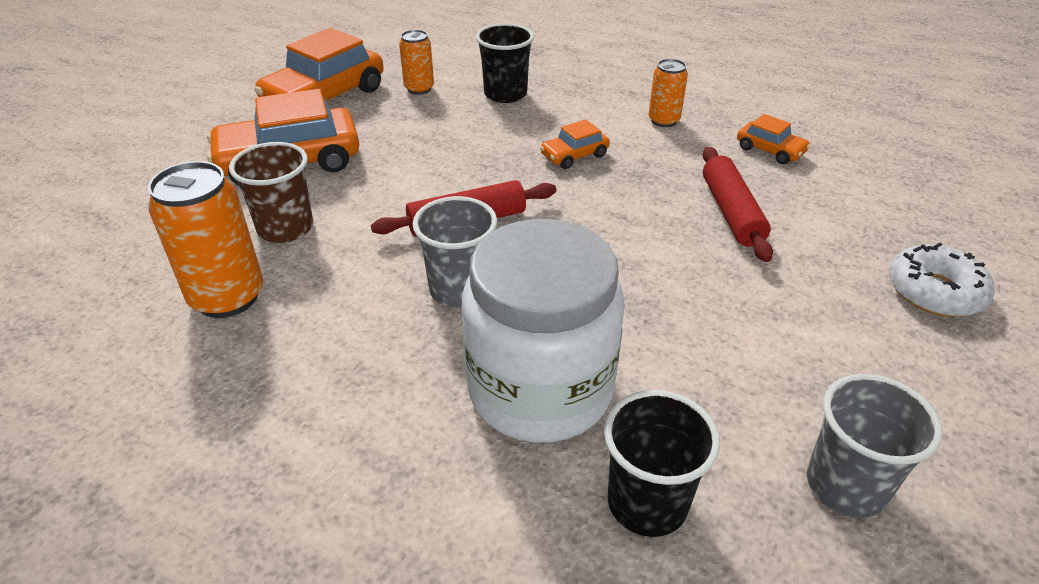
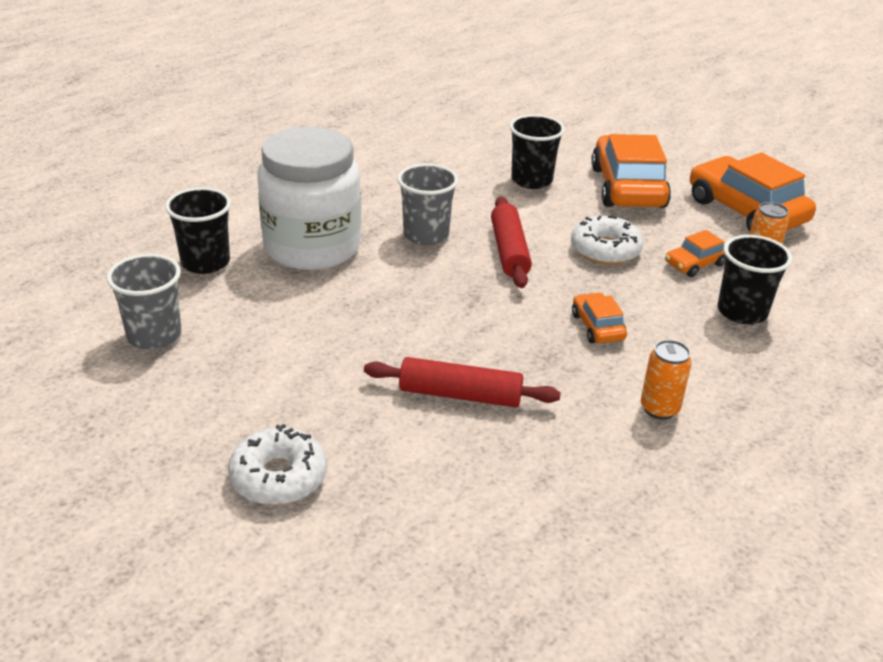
camera: 105 degrees right, 5 degrees down
orange can [148,161,263,318] -> none
brown cup [229,142,313,243] -> black cup [509,114,565,189]
orange car [737,114,811,164] -> orange car moved to [665,230,725,277]
none -> white donut [571,215,643,265]

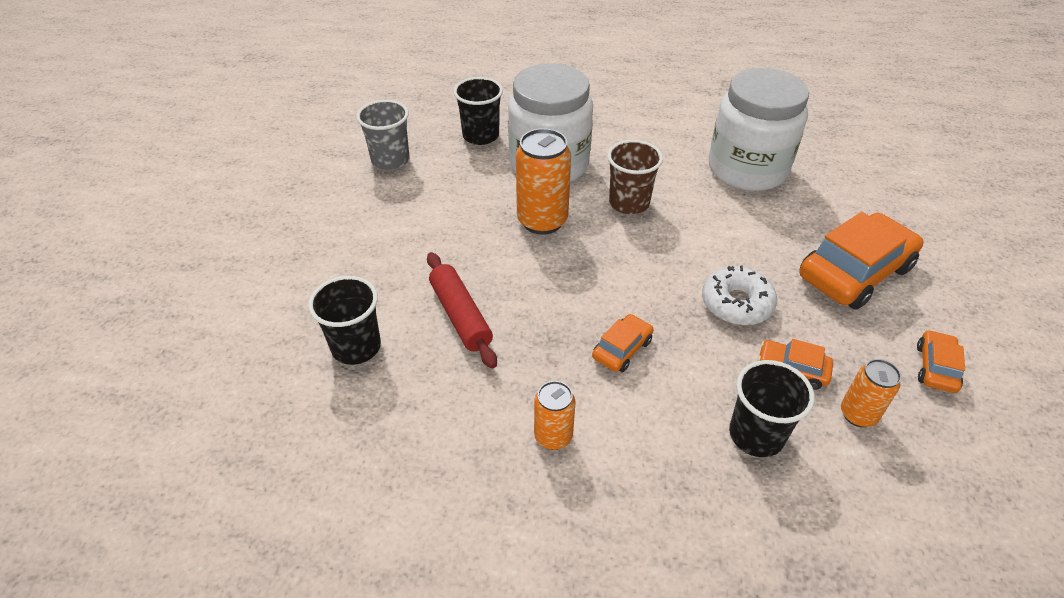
camera: 55 degrees right, 10 degrees up
white donut [228,424,327,505] -> none
grey cup [397,163,458,245] -> brown cup [607,140,663,214]
red rolling pin [491,196,532,288] -> none
black cup [509,114,565,189] -> black cup moved to [309,276,381,365]
orange car [690,152,816,231] -> orange car [917,330,965,393], size x0.49
none -> orange can [516,128,571,235]
none -> white jar [709,68,809,191]

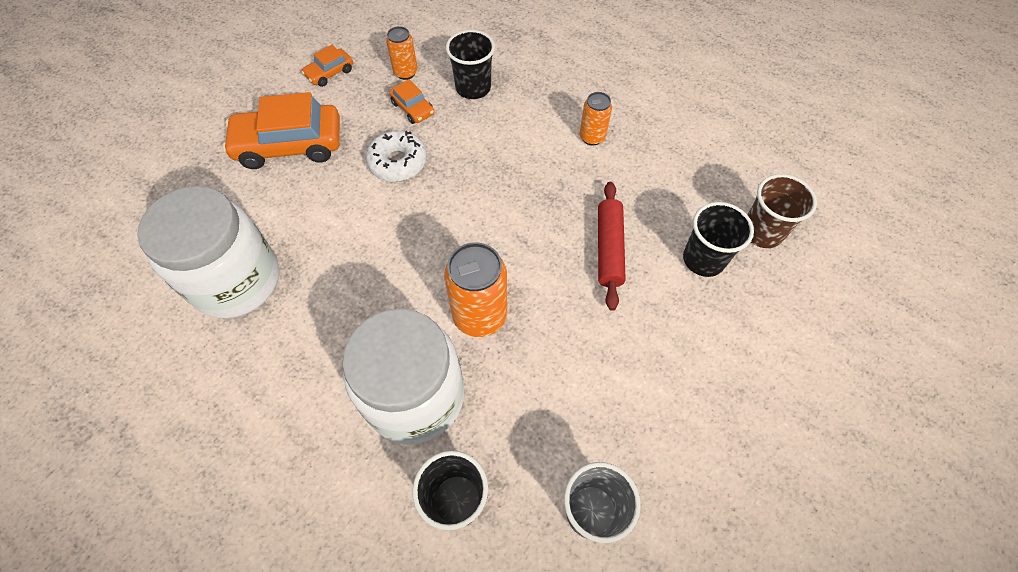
camera: 150 degrees left, 15 degrees up
orange car [592,314,653,372] -> none
brown cup [607,140,663,214] -> brown cup moved to [747,174,817,248]

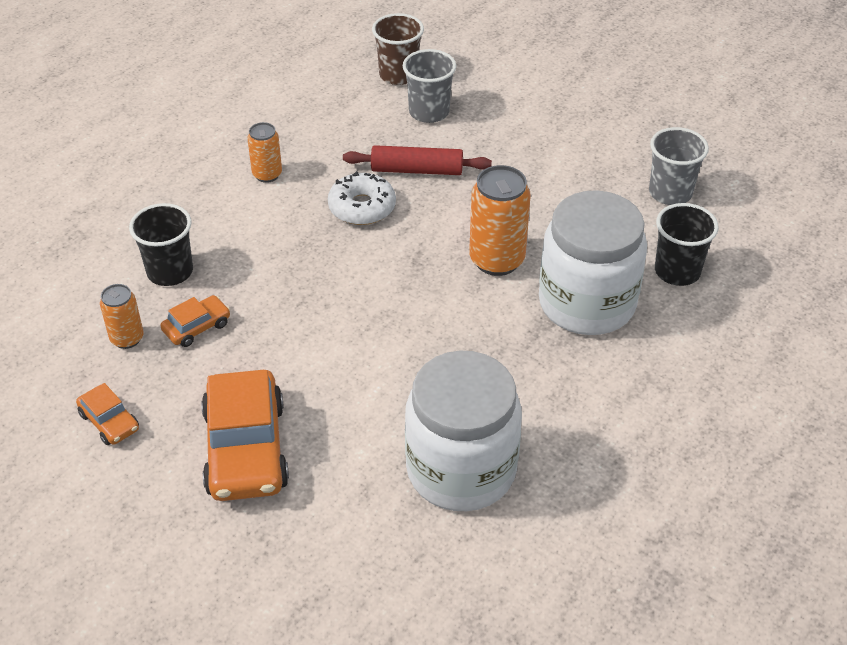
camera: 90 degrees left, 15 degrees down
white donut [366,131,427,182] -> white donut moved to [328,171,396,225]
black cup [683,202,754,277] -> grey cup [403,49,456,123]

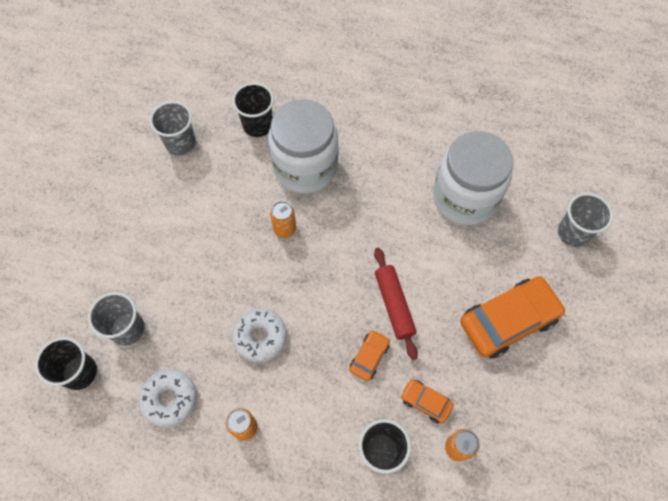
camera: 110 degrees left, 20 degrees up
orange car [76,383,139,445] -> orange car moved to [350,330,390,381]
red rolling pin [343,145,492,175] -> red rolling pin moved to [374,248,418,360]
brown cup [372,13,424,85] -> black cup [35,337,97,390]
orange can [469,165,531,276] -> orange can [270,201,296,238], size x0.58
none -> white donut [139,369,197,427]
none -> grey cup [558,193,613,247]

